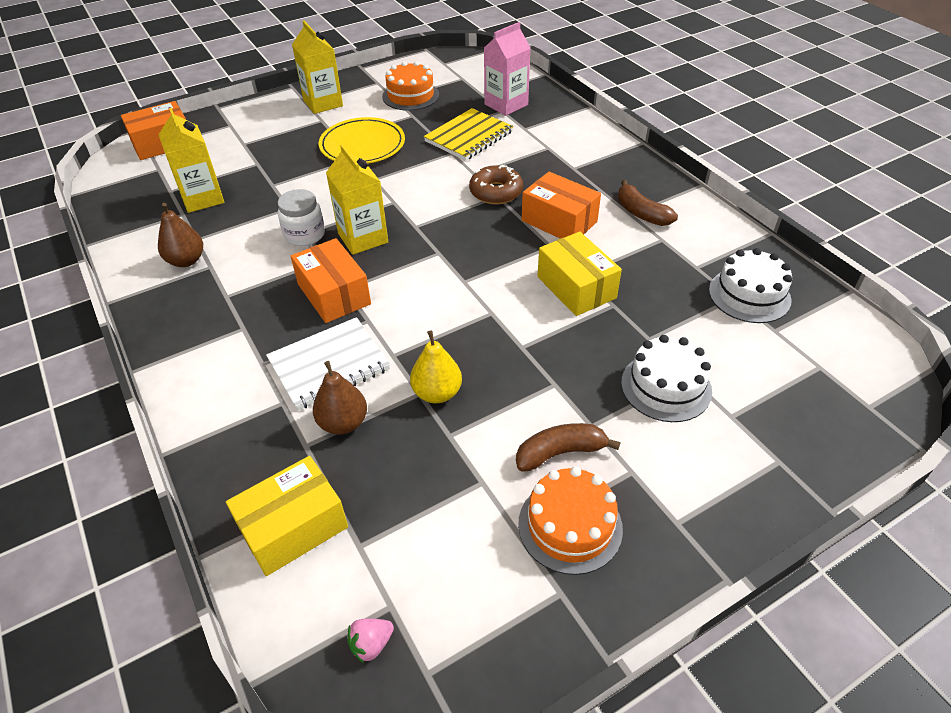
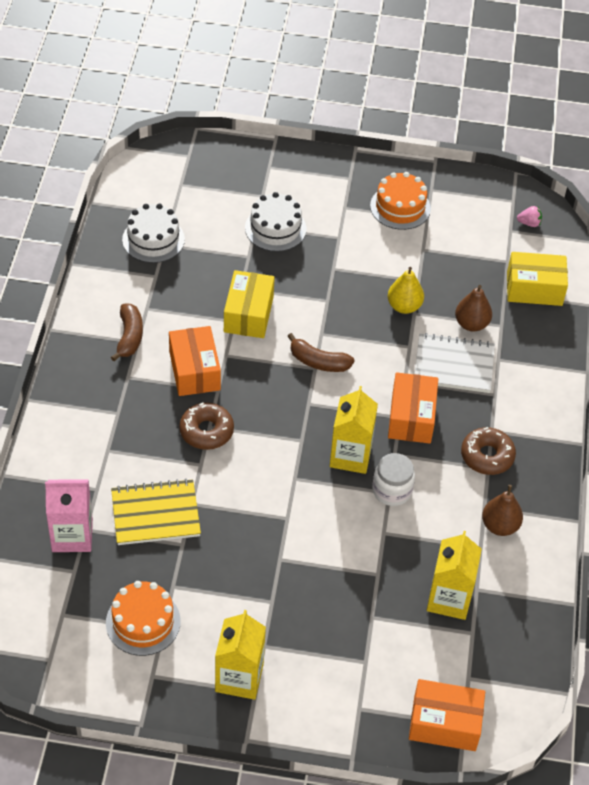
camera: 145 degrees left, 5 degrees up
yellow plate [319,117,405,164] -> none
brown banana [516,423,620,472] -> brown banana moved to [287,333,354,372]
none -> brown donut [461,427,516,475]

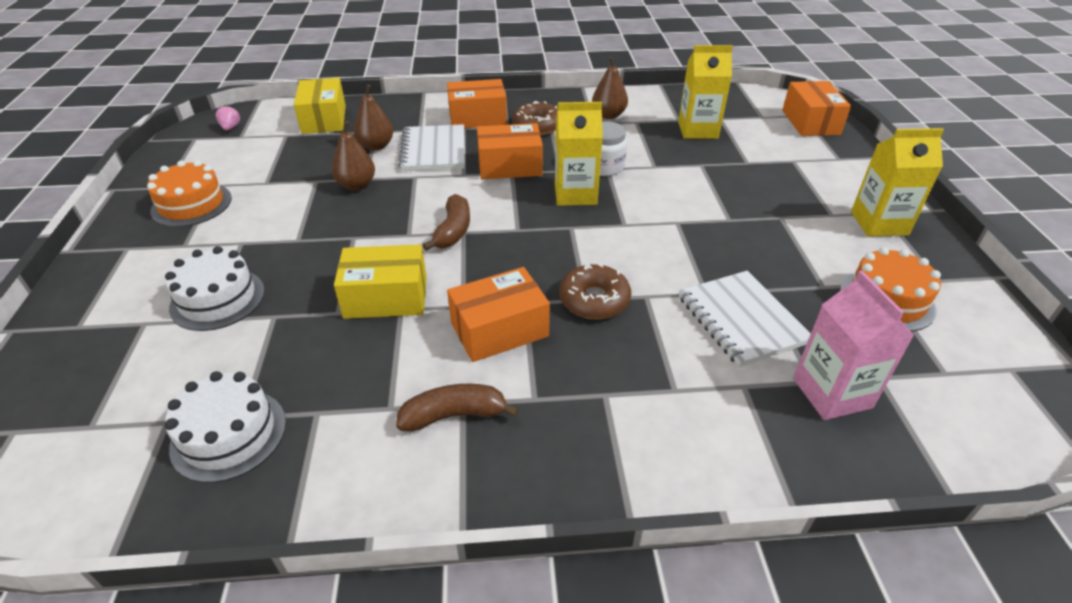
camera: 100 degrees left, 10 degrees down
yellow notebook [111,479,201,545] -> white notebook [679,271,811,367]
yellow pear [387,267,424,314] -> brown pear [332,121,375,191]
none -> orange box [447,79,507,128]

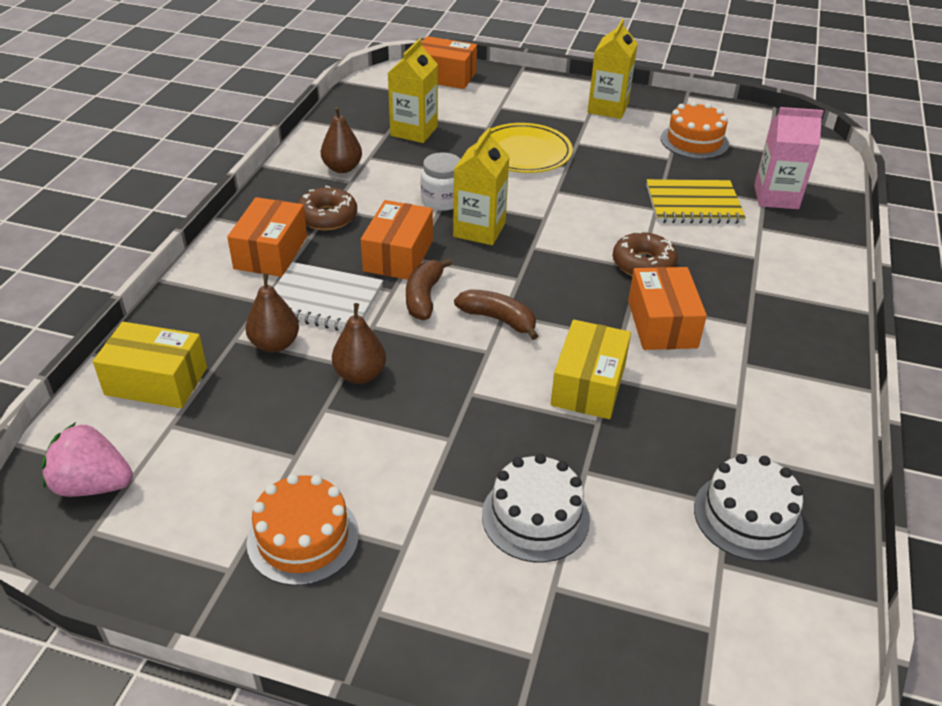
camera: 70 degrees left, 0 degrees up
pink strawberry [216,105,240,131] -> pink strawberry [41,422,133,497], size x1.94
brown banana [396,384,519,431] -> brown banana moved to [406,258,452,320]
white notebook [679,271,811,367] -> yellow notebook [646,179,746,224]
none -> yellow plate [478,123,573,173]

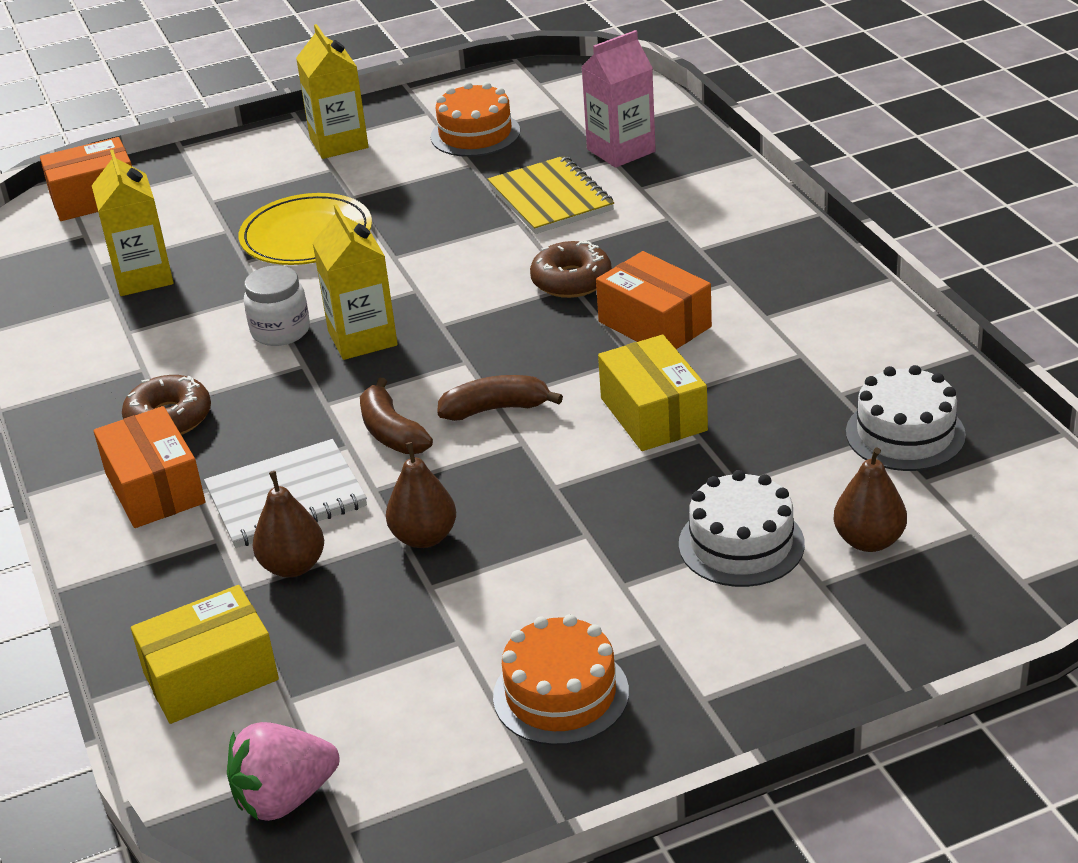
camera: 35 degrees left, 5 degrees down
brown pear [321,107,362,173] -> brown pear moved to [834,448,907,552]
orange box [361,200,433,280] -> none
yellow notebook [646,179,746,224] -> yellow notebook turned 75 degrees counterclockwise [488,155,614,234]

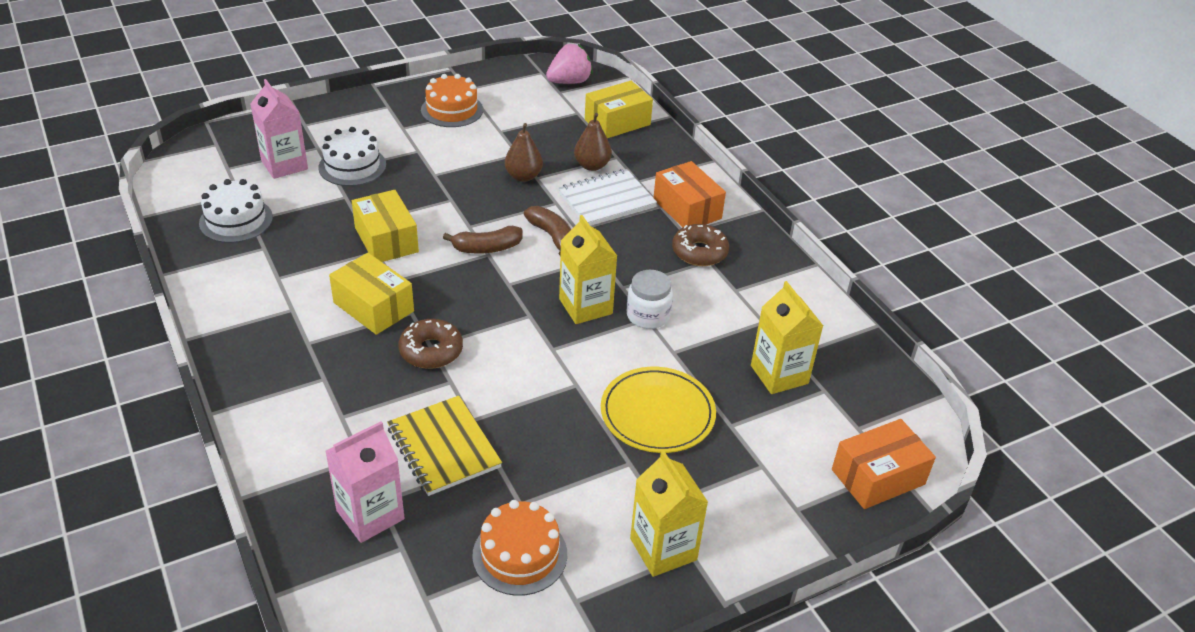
camera: 170 degrees right, 5 degrees up
orange box [596,251,712,349] -> yellow box [329,253,414,335]
brown pear [834,448,907,552] -> pink carton [250,79,308,179]

